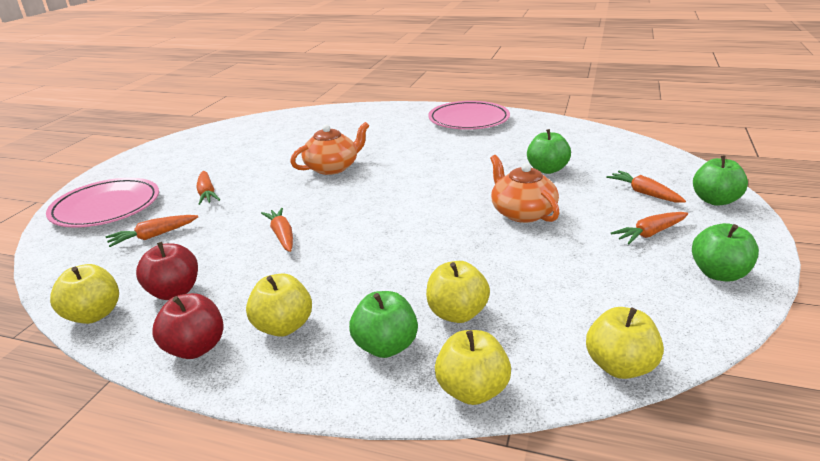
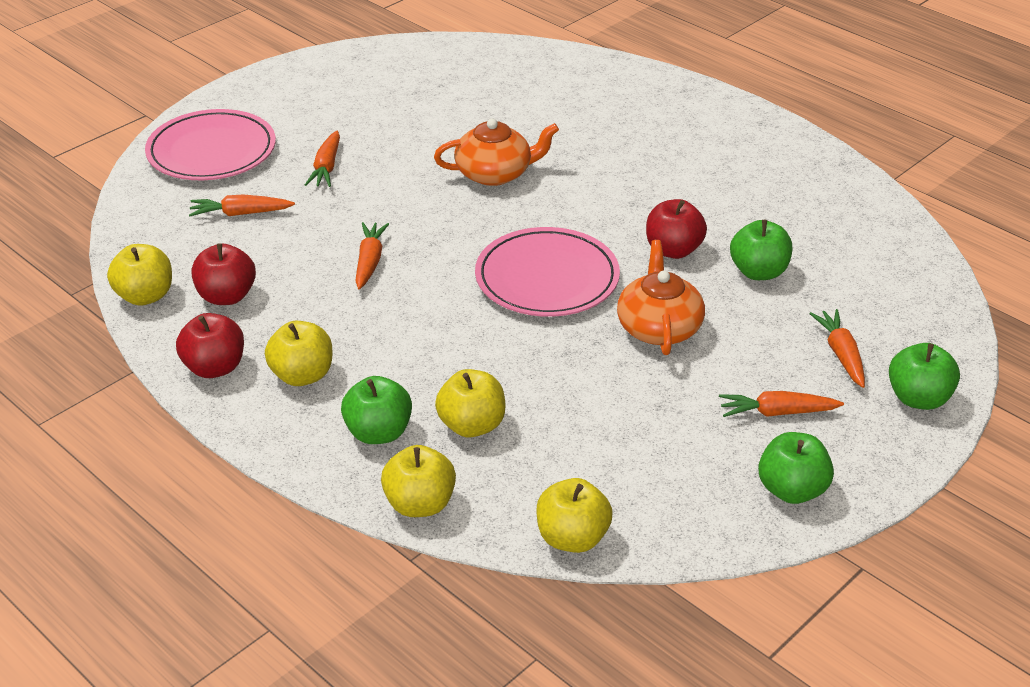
camera: 25 degrees right, 10 degrees up
pink plate [428,101,510,130] -> pink plate moved to [475,227,620,317]
none -> red apple [646,199,707,259]

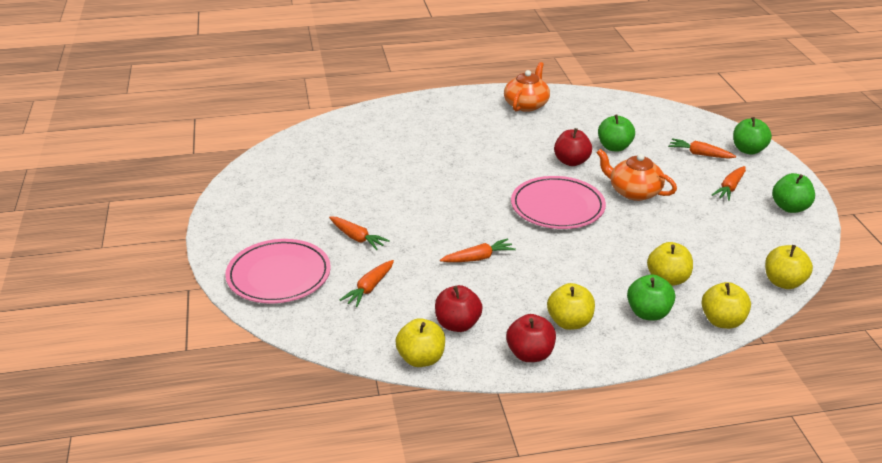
camera: 55 degrees left, 5 degrees down
orange carrot [355,222,389,289] -> orange carrot turned 120 degrees clockwise [440,238,516,262]
orange teapot [434,118,559,186] -> orange teapot moved to [504,62,550,112]

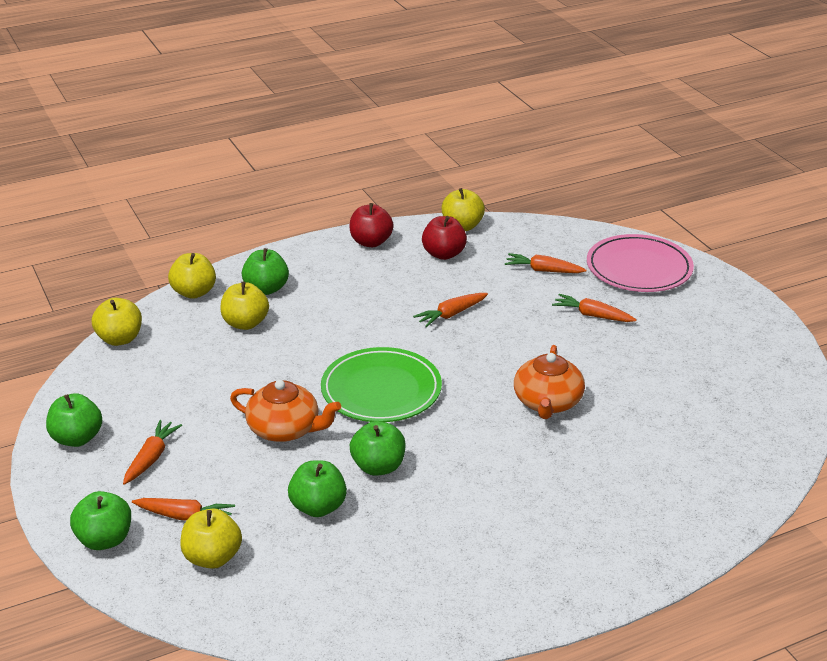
camera: 165 degrees right, 0 degrees up
orange carrot [340,260,394,307] -> orange carrot turned 90 degrees counterclockwise [505,253,587,273]
orange teapot [504,62,550,112] -> orange teapot moved to [514,345,585,419]
pink plate [511,176,606,229] -> green plate [321,347,442,422]
yellow apple [547,283,595,330] -> yellow apple moved to [180,508,242,569]
red apple [554,128,592,166] -> green apple [350,421,406,476]

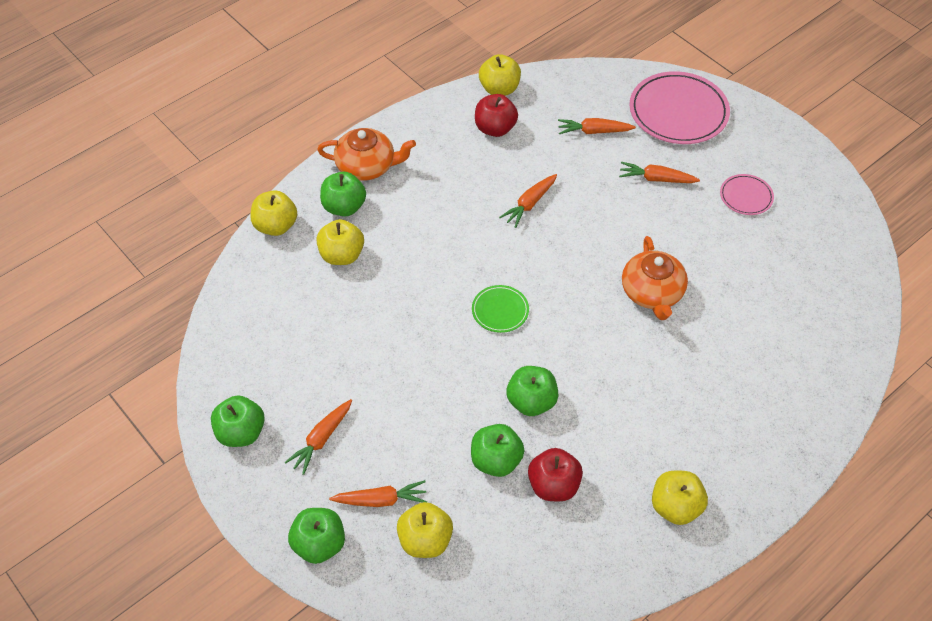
camera: 15 degrees left, 20 degrees up
yellow apple [92,298,142,346] -> yellow apple moved to [652,471,708,525]
orange carrot [123,420,182,485] -> orange carrot turned 150 degrees counterclockwise [284,399,352,475]
orange teapot [230,380,341,442] -> orange teapot moved to [317,128,416,181]
green plate [321,347,442,422] -> green plate [472,285,529,333], size x0.51
red apple [350,203,393,247] -> red apple moved to [528,448,583,501]
none -> pink plate [720,174,774,215]

